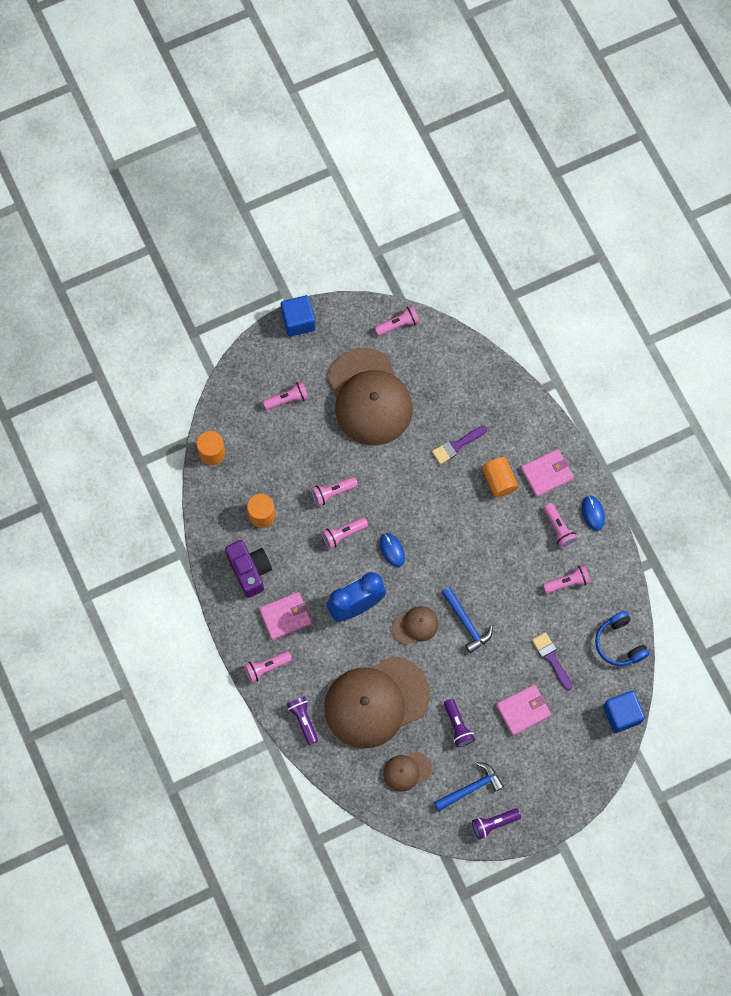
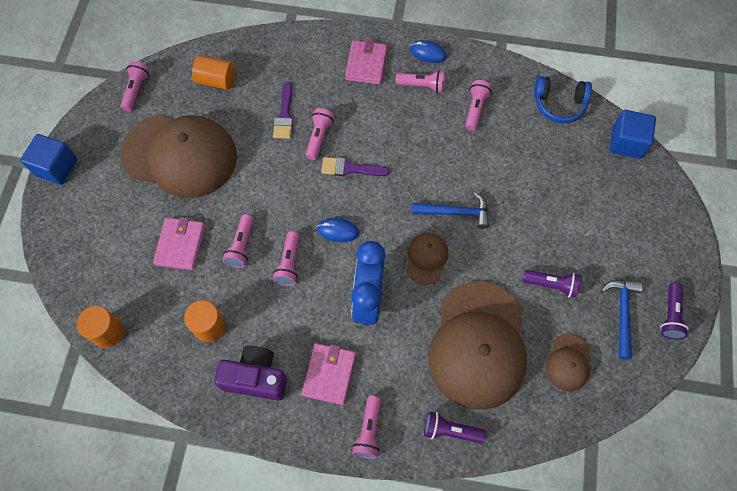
camera: 55 degrees left, 5 degrees down
pink flashlight [263,381,309,410] -> pink flashlight moved to [306,108,335,160]
orange cylinder [482,457,518,497] -> orange cylinder moved to [192,55,235,90]
pink wallet [496,684,551,735] -> pink wallet moved to [153,217,205,270]
purple brush [532,632,572,690] -> purple brush moved to [321,157,390,176]

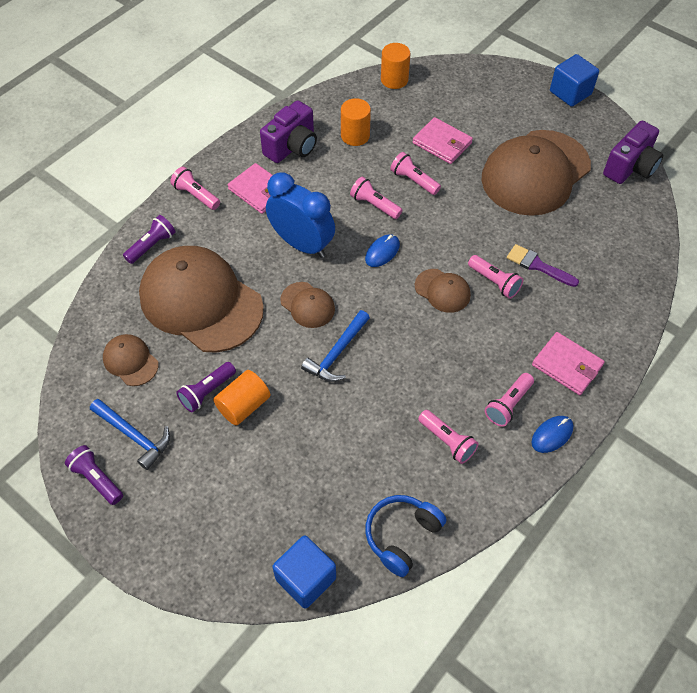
camera: 120 degrees right, 10 degrees down
pink flashlight [120,61,150,112] -> purple camera [603,121,663,184]
orange cylinder [192,55,235,90] -> orange cylinder moved to [213,370,270,426]
purple brush [321,157,390,176] -> brown cap [415,269,471,313]

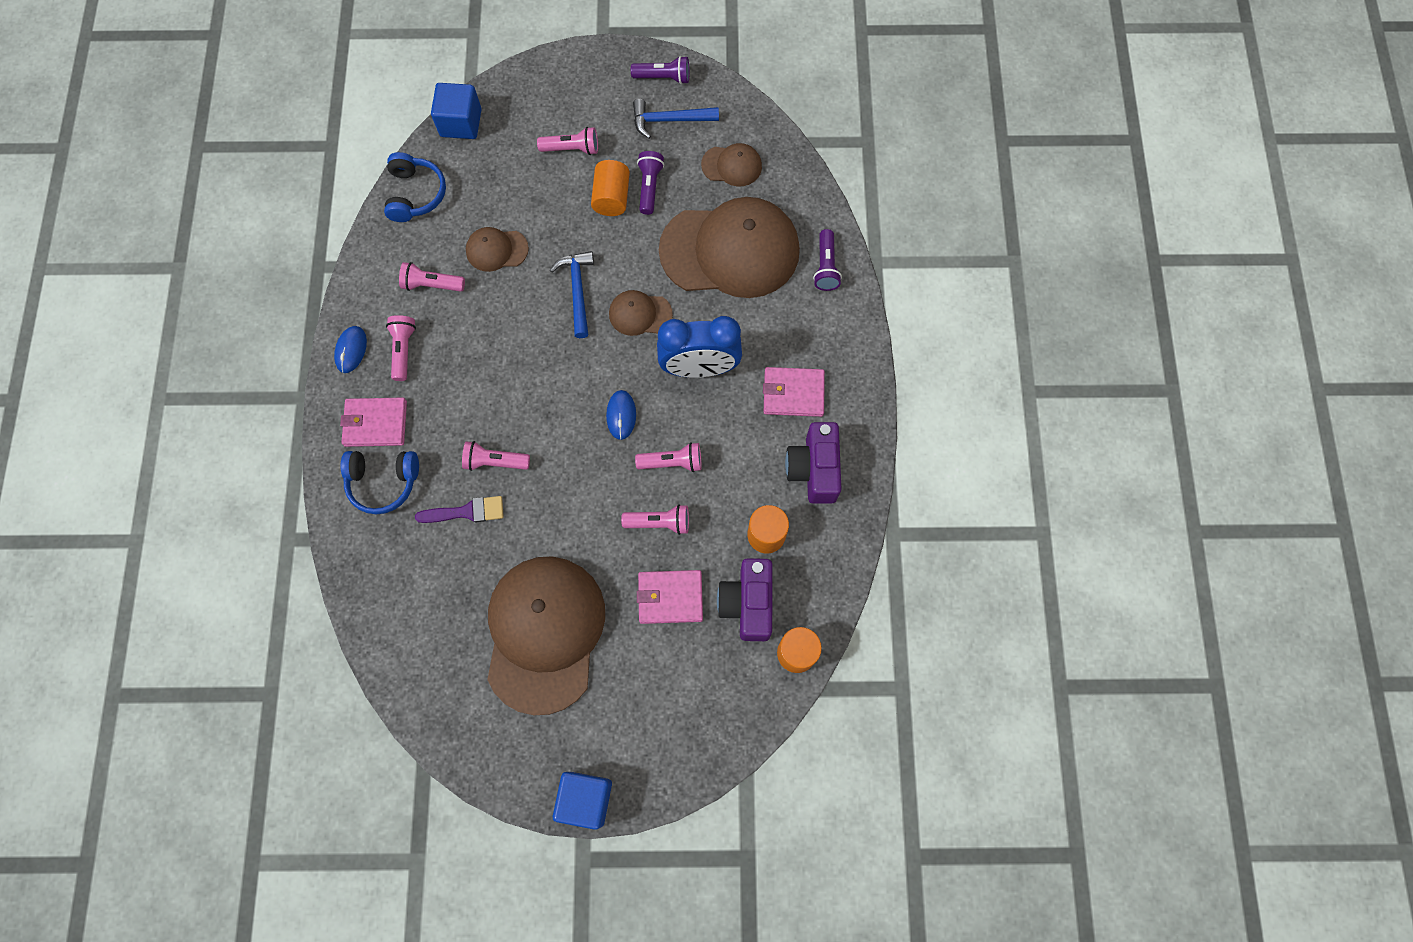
camera: 140 degrees right, 15 degrees up
pink flashlight [170,167,220,210] -> pink flashlight moved to [537,127,598,155]
brown cap [415,269,471,313] -> brown cap moved to [466,227,529,272]
purple camera [603,121,663,184] -> purple camera moved to [717,558,772,641]
none -> blue headphones [340,451,419,514]

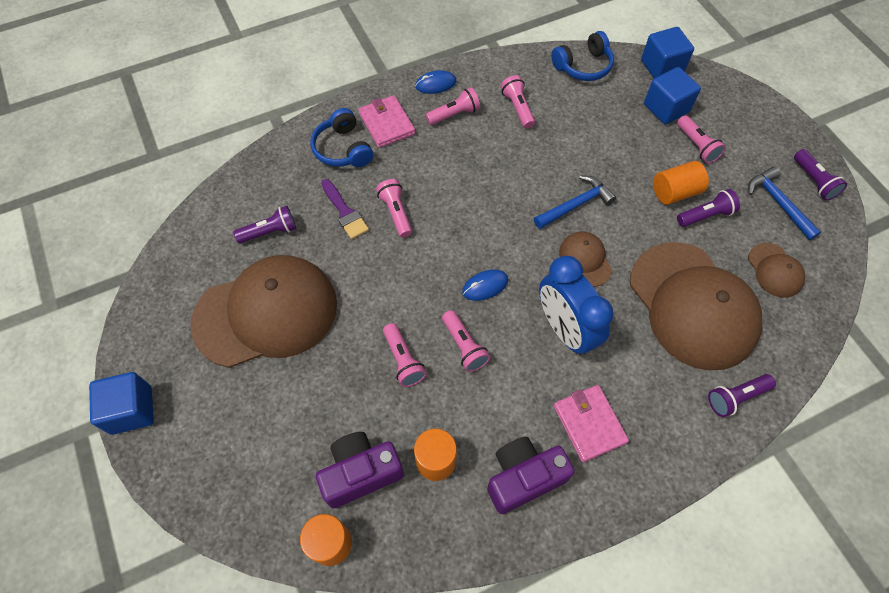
camera: 65 degrees right, 10 degrees down
brown cap [466,227,529,272] -> none
pink wallet [637,570,703,624] -> none
none -> purple flashlight [233,205,296,243]
none -> blue cube [644,67,701,125]

